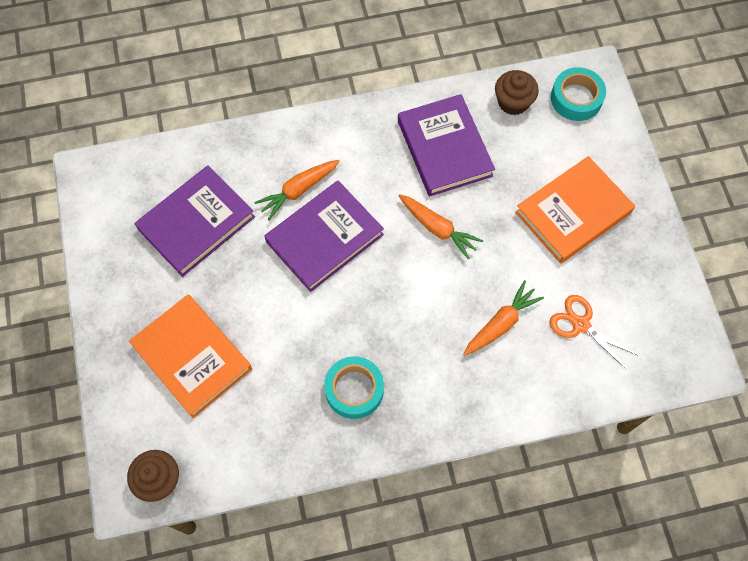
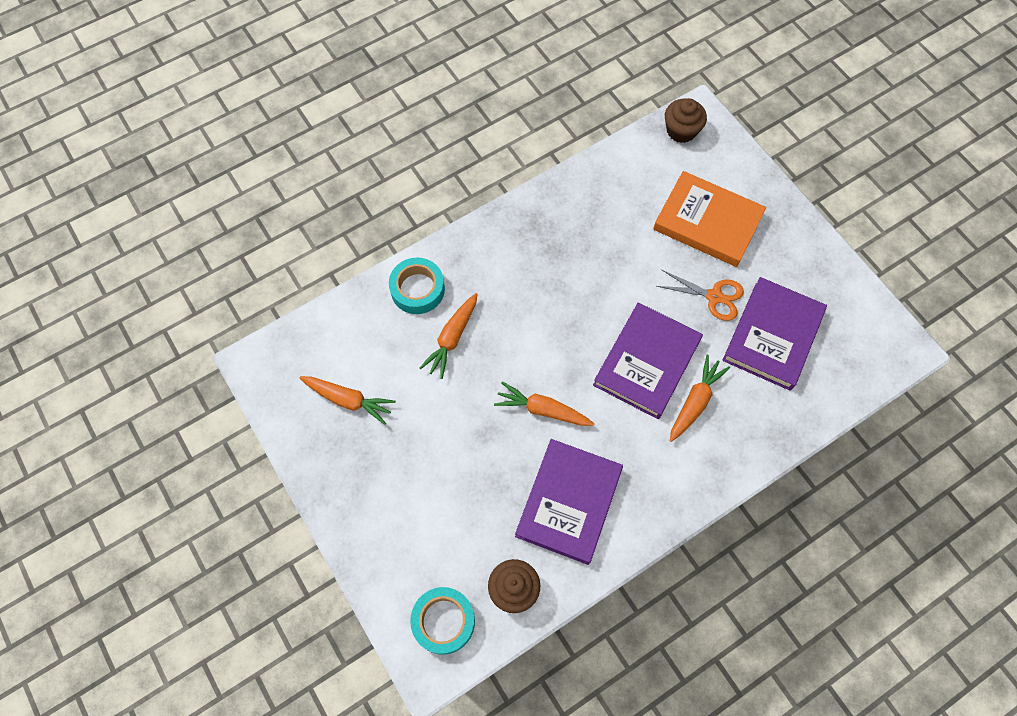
camera: 160 degrees right, 0 degrees up
turquoise tape [324,356,384,419] -> turquoise tape moved to [389,258,445,314]
purple book [398,94,495,197] -> purple book turned 60 degrees clockwise [515,439,623,565]
orange book [515,156,635,264] -> none
orange scissors [549,295,637,370] -> orange scissors moved to [657,270,744,321]
none -> orange carrot [300,376,396,425]

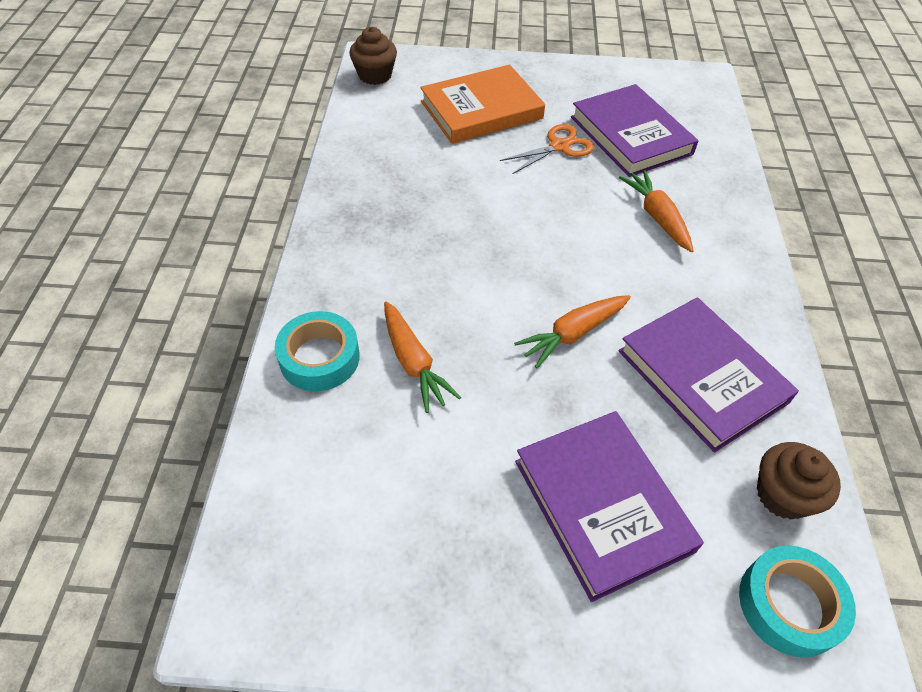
camera: 55 degrees left, 15 degrees down
orange carrot [300,376,396,425] -> none
purple book [593,302,703,419] -> purple book moved to [515,411,704,602]

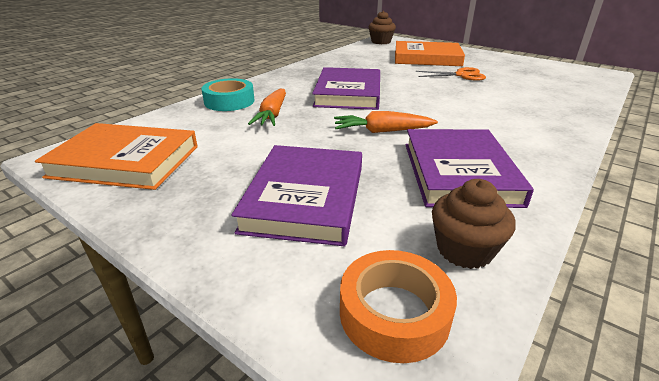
camera: 35 degrees right, 20 degrees down
purple book [571,84,699,177] -> purple book moved to [312,67,380,110]
orange carrot [619,170,694,252] -> none
turquoise tape [739,545,856,658] -> orange tape [340,250,457,363]
none -> orange book [35,123,198,190]

